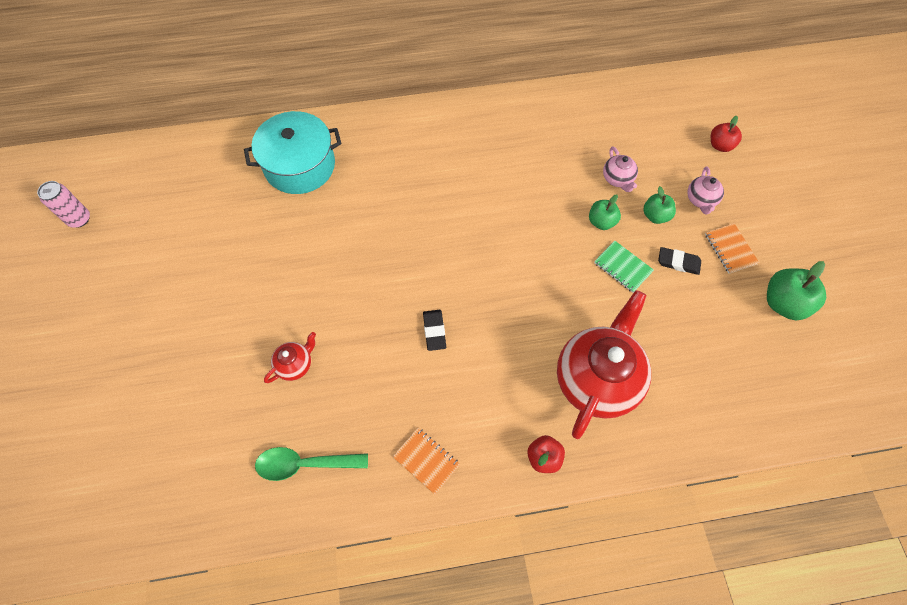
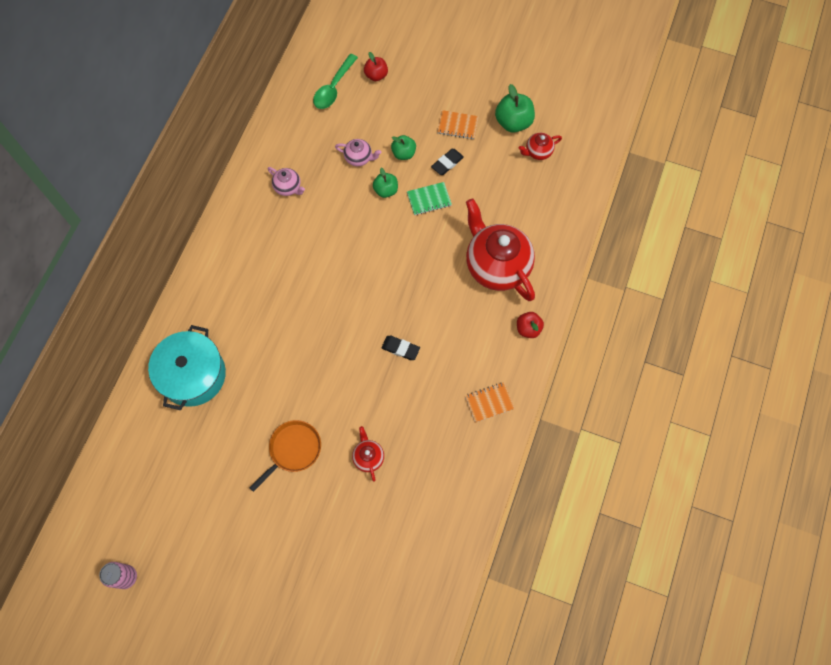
camera: 60 degrees left, 5 degrees up
green spoon [255,447,368,481] -> green spoon moved to [313,54,358,109]
pink teapot [687,166,724,215] -> pink teapot moved to [268,167,305,196]
none -> orange pan [249,420,321,492]
none -> red teapot [519,133,562,160]

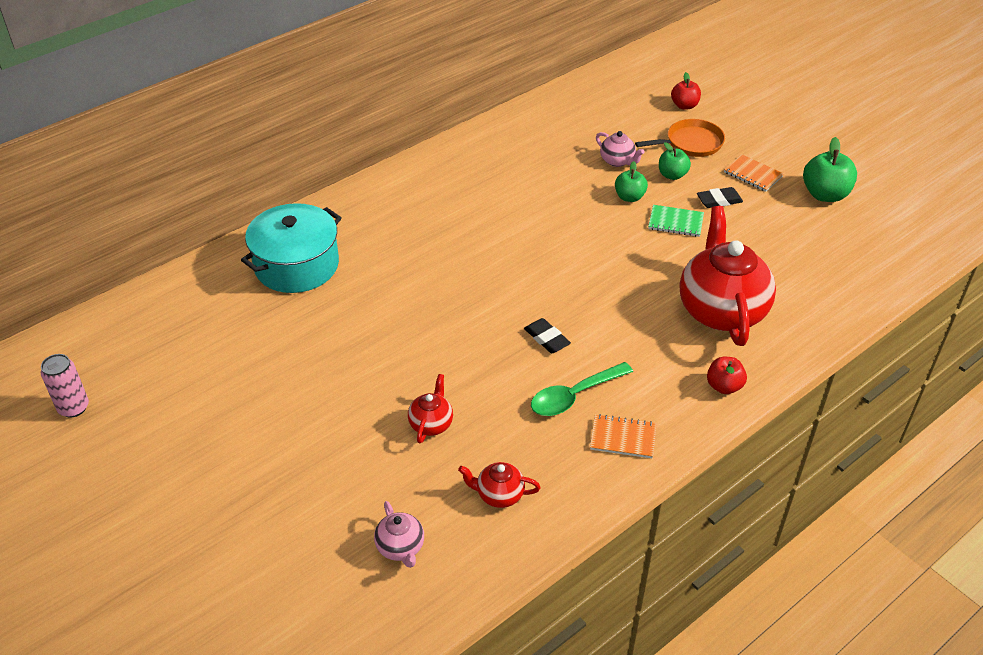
camera: 30 degrees right, 25 degrees down
orange pan [249,420,321,492] -> orange pan moved to [635,119,725,157]
pink teapot [268,167,305,196] -> pink teapot moved to [374,501,424,568]
green spoon [313,54,358,109] -> green spoon moved to [531,362,633,416]
red teapot [519,133,562,160] -> red teapot moved to [458,462,541,508]

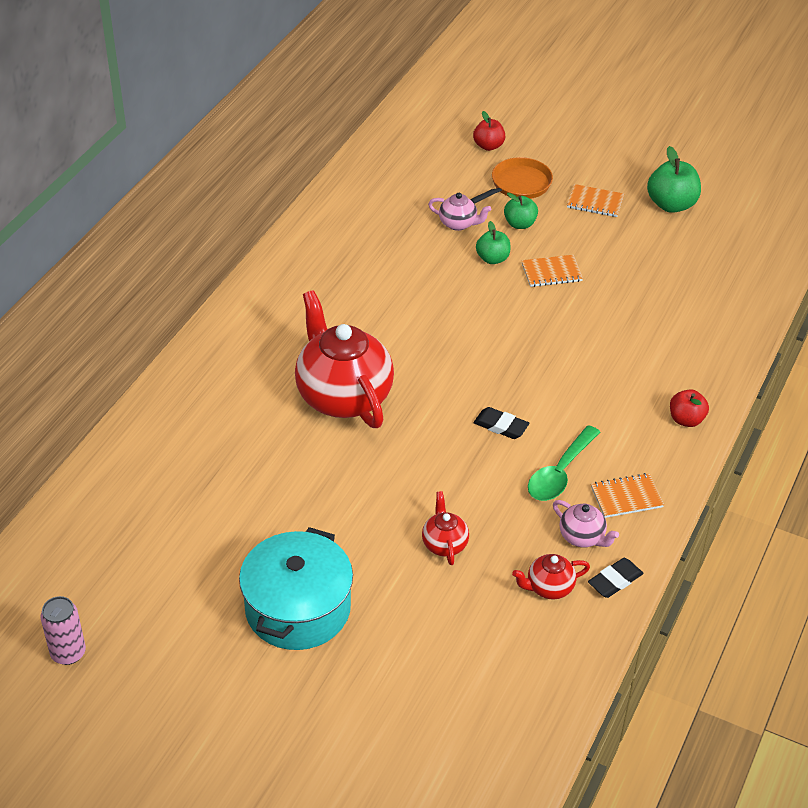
camera: 25 degrees left, 0 degrees up
turquoise pot [241,203,342,293] -> turquoise pot moved to [239,527,353,650]
pink teapot [374,501,424,568] -> pink teapot moved to [553,500,619,547]
green notebook [648,205,704,237] -> orange notebook [521,255,583,287]
red teapot [680,206,776,346] -> red teapot moved to [295,290,394,428]
black eraser [697,187,743,208] -> black eraser moved to [588,558,644,598]

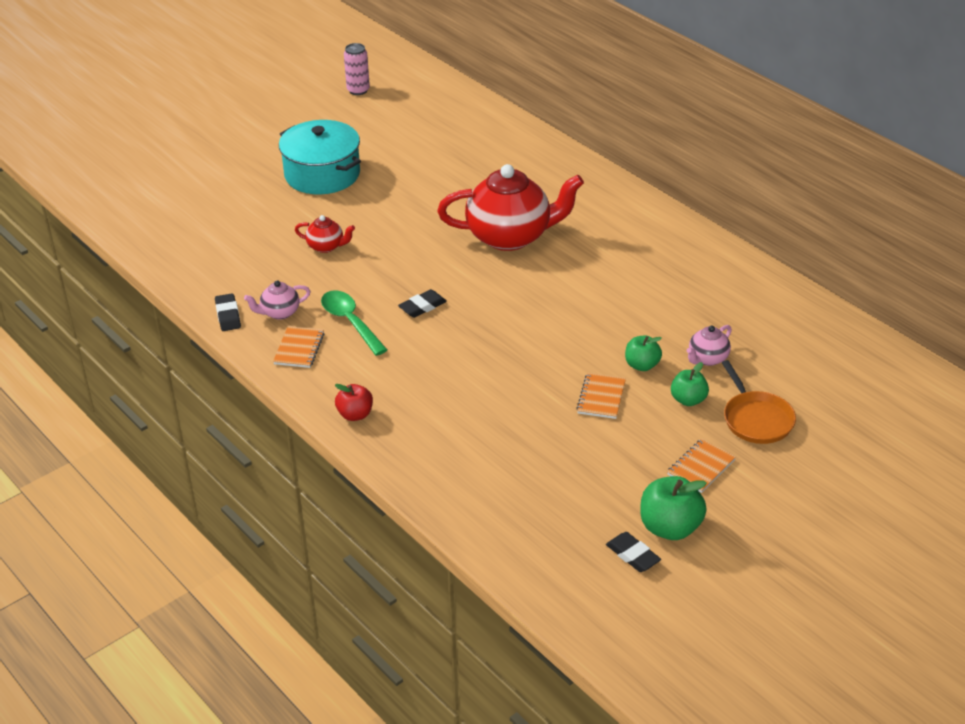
camera: 115 degrees right, 5 degrees down
red apple [473,111,505,151] -> none
red teapot [512,554,590,599] -> none
none -> black eraser [606,532,661,572]

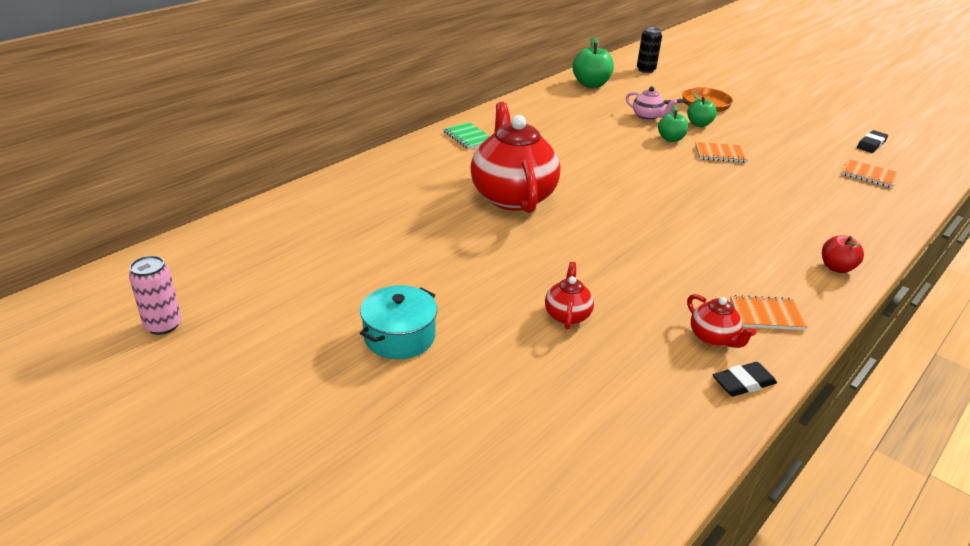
camera: 100 degrees left, 5 degrees down
pink teapot [244,280,311,320] -> red teapot [687,294,756,348]
turquoise pot [279,120,361,195] -> turquoise pot [360,285,437,359], size x0.65
green spoon [321,291,387,356] -> none
black eraser [398,289,447,318] -> none
green apple [640,476,707,540] -> green apple moved to [572,37,614,88]
orange notebook [667,439,736,493] -> orange notebook moved to [842,159,899,188]
none -> green notebook [443,122,490,149]
none -> black can [637,27,662,73]

